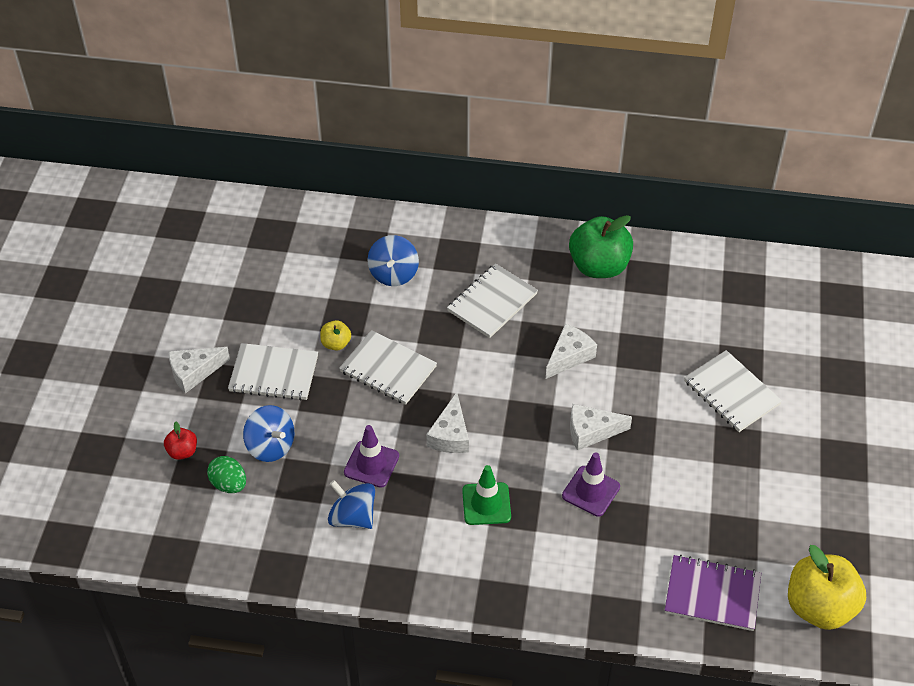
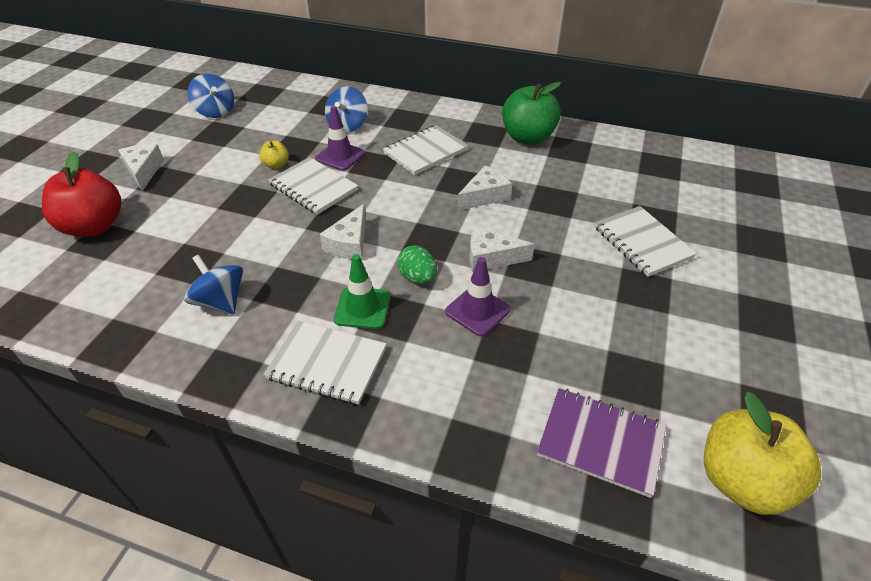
camera: 10 degrees right, 5 degrees down
red apple [164,422,197,460] -> red apple [42,151,122,237], size x2.13
white cheese [168,347,230,394] -> white cheese turned 90 degrees clockwise [118,144,164,191]
green egg [207,456,246,493] -> green egg moved to [397,246,437,284]
white notebook [228,343,318,401] -> white notebook moved to [263,321,386,405]
blue spinning top [243,405,294,462] -> blue spinning top moved to [187,74,234,118]
purple traffic cone [344,425,399,488] -> purple traffic cone moved to [315,106,365,171]

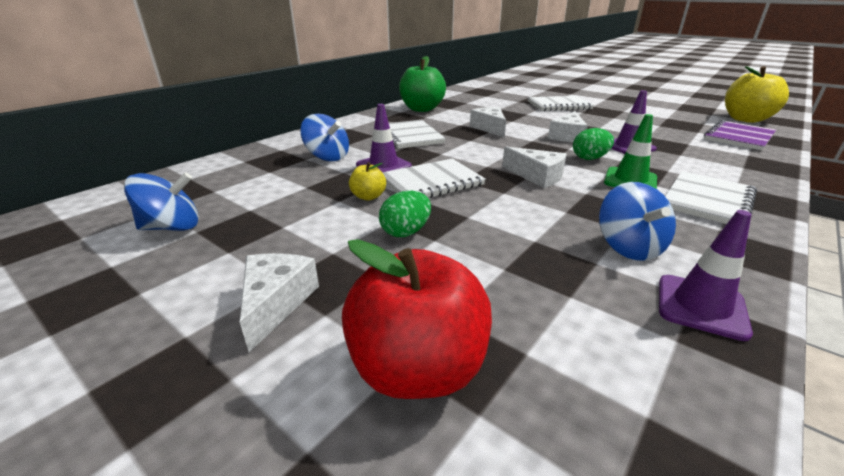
camera: 70 degrees left, 15 degrees down
white cheese [118,144,164,191] -> white cheese turned 90 degrees clockwise [240,253,319,352]
blue spinning top [184,255,243,314] -> blue spinning top turned 75 degrees counterclockwise [599,182,676,261]
none -> green egg [379,191,431,237]
none -> purple traffic cone [659,210,753,341]

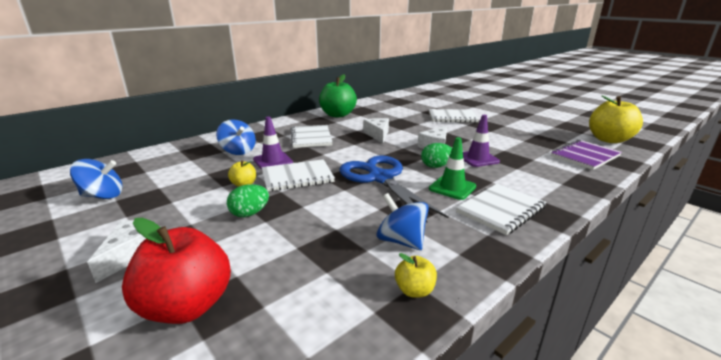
camera: 10 degrees right, 5 degrees down
white cheese [502,146,567,188] -> blue scissors [339,156,448,223]
blue spinning top [599,182,676,261] -> blue spinning top turned 135 degrees clockwise [376,193,429,250]
purple traffic cone [659,210,753,341] -> yellow apple [395,253,437,298]

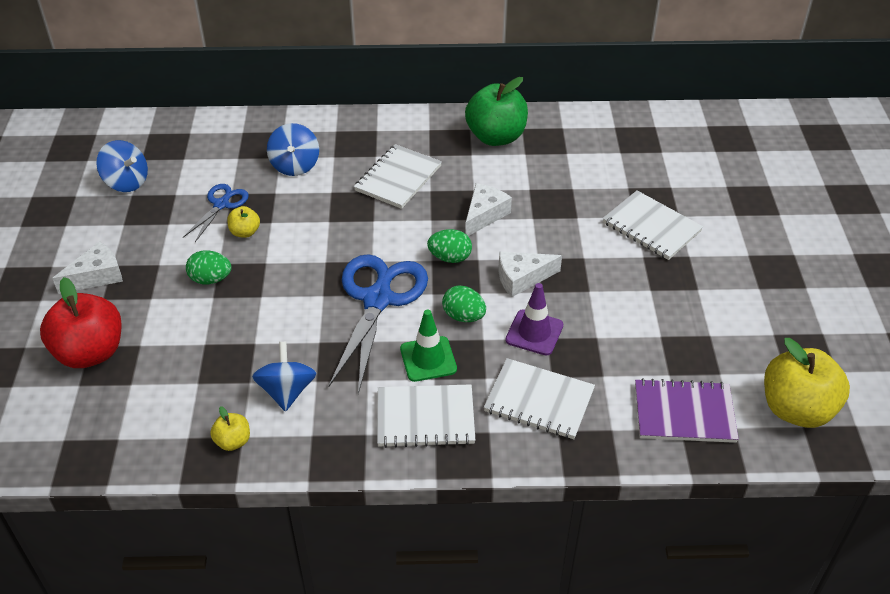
camera: 40 degrees right, 20 degrees up
purple traffic cone [253,116,293,170] -> none
white notebook [262,159,335,191] -> white notebook moved to [484,358,595,439]
none -> blue scissors [183,184,249,242]
none -> green egg [427,229,472,263]

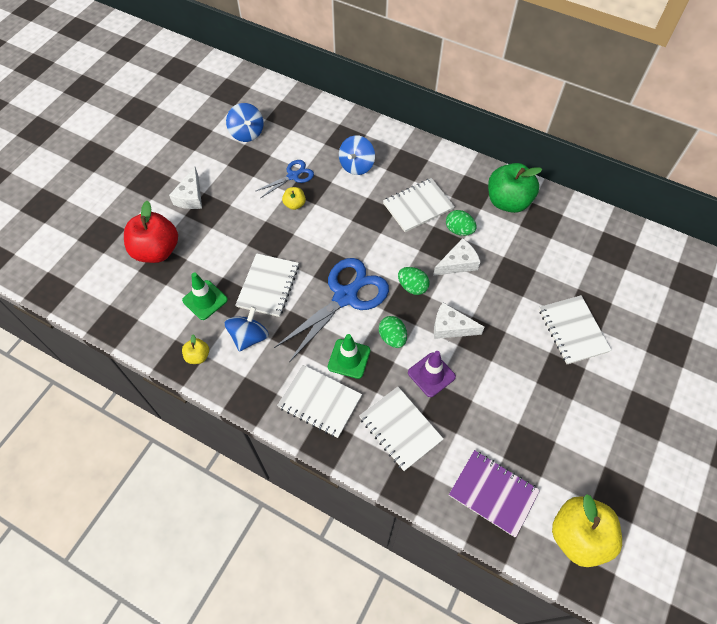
camera: 30 degrees right, 15 degrees up
white cheese [52,241,123,294] -> white cheese turned 105 degrees clockwise [169,166,202,209]
green egg [186,250,232,284] -> green egg moved to [446,210,476,236]
none -> green traffic cone [182,273,228,320]
none -> white notebook [235,253,299,317]

